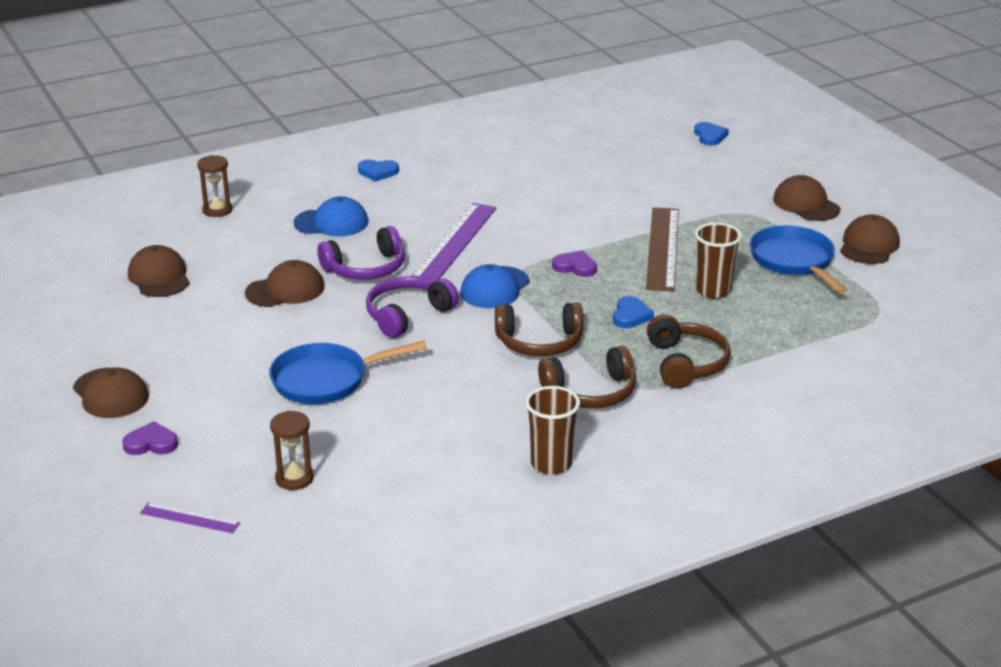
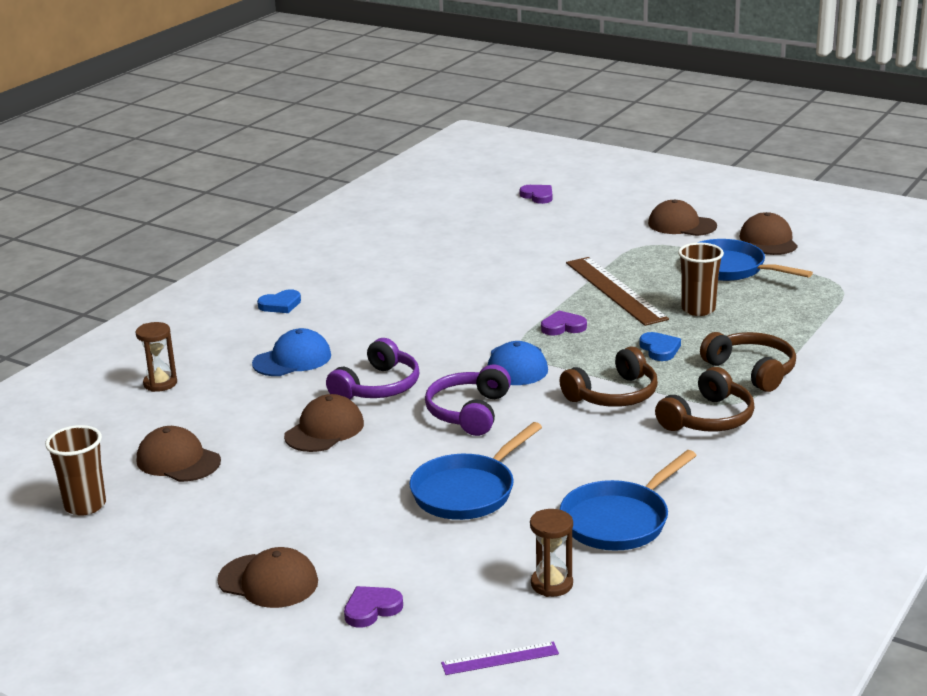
camera: 30 degrees left, 5 degrees down
purple ruler [411,203,496,282] -> none
brown cup [525,386,580,475] -> brown cup moved to [45,425,106,516]
blue heart [694,122,729,145] -> purple heart [520,185,553,204]
none -> blue pan [560,450,697,551]

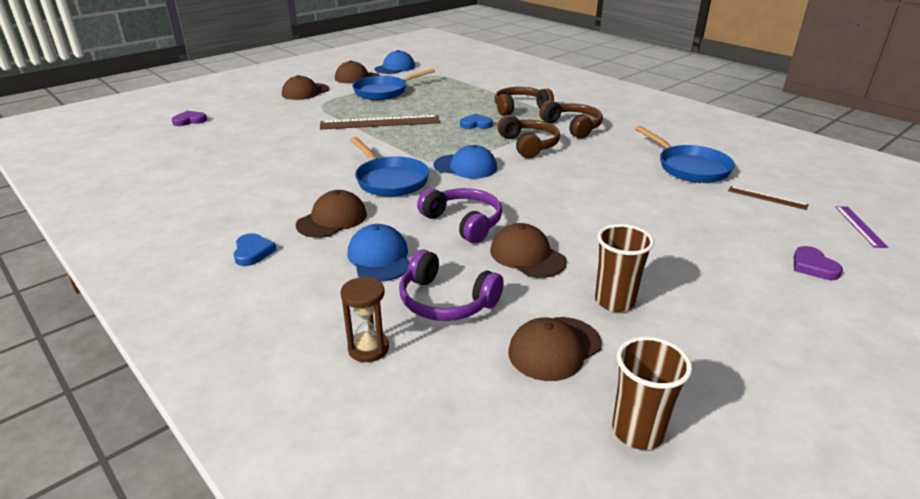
camera: 75 degrees left, 5 degrees up
brown cap [217,547,318,608] -> brown cap moved to [296,190,367,238]
blue pan [409,422,542,520] -> blue pan moved to [350,137,429,197]
purple headphones [425,365,511,436] -> purple headphones moved to [399,249,504,321]
brown hourglass [530,509,573,597] -> brown ruler [728,186,809,210]
purple heart [541,311,587,335] -> none
brown cup [678,242,724,316] -> brown cup moved to [595,224,654,312]
none -> blue cap [375,50,415,74]

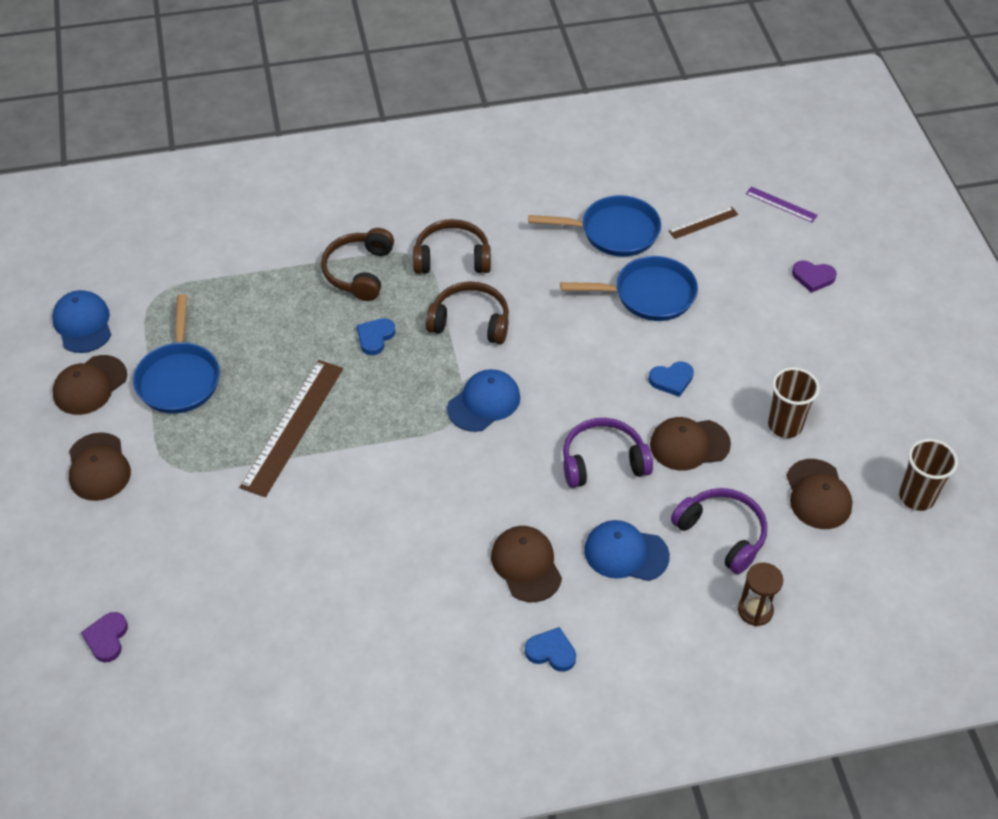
camera: 60 degrees left, 20 degrees up
blue pan [350,137,429,197] -> blue pan moved to [560,256,698,321]
purple headphones [399,249,504,321] -> purple headphones turned 105 degrees counterclockwise [671,488,767,574]
none -> blue heart [648,361,694,397]

